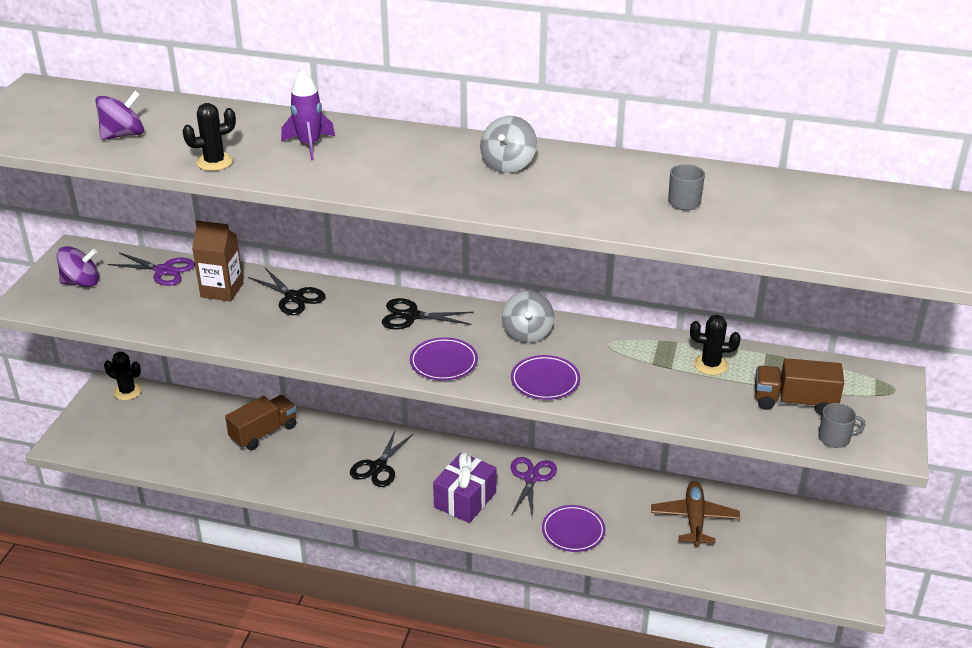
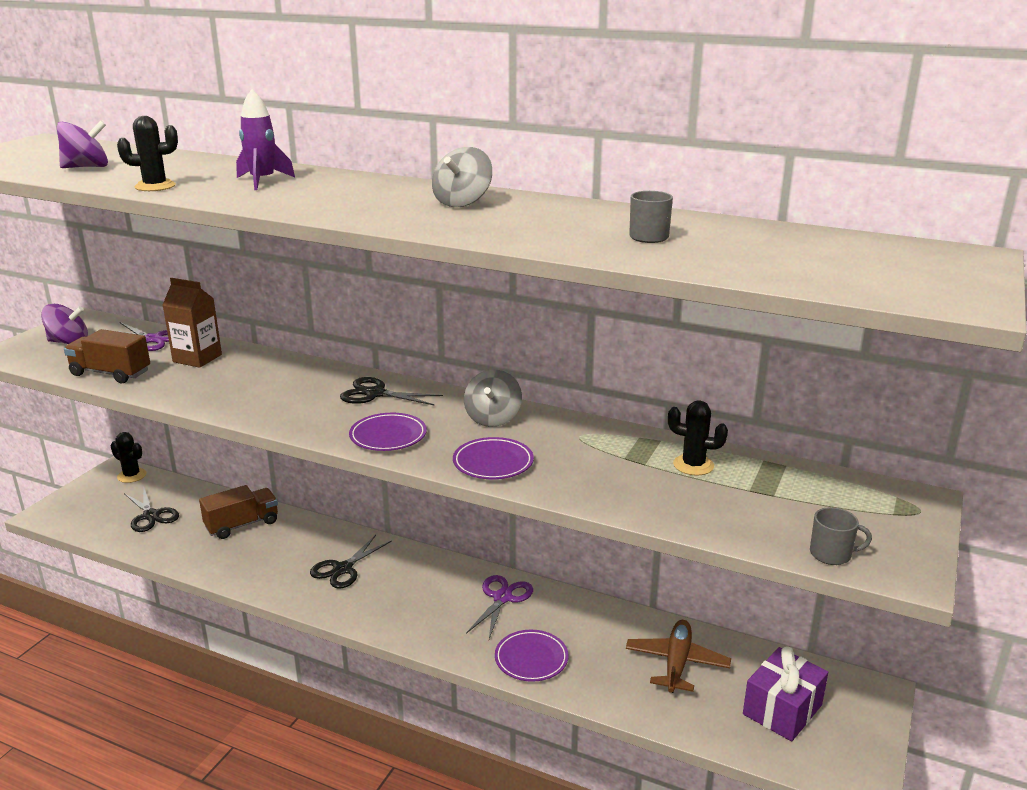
camera: 10 degrees right, 10 degrees down
black scissors [248,268,325,315] -> black scissors moved to [124,486,179,532]
purple gift [433,452,496,523] -> purple gift moved to [743,647,828,741]
brown truck [755,358,844,415] -> brown truck moved to [64,329,150,383]

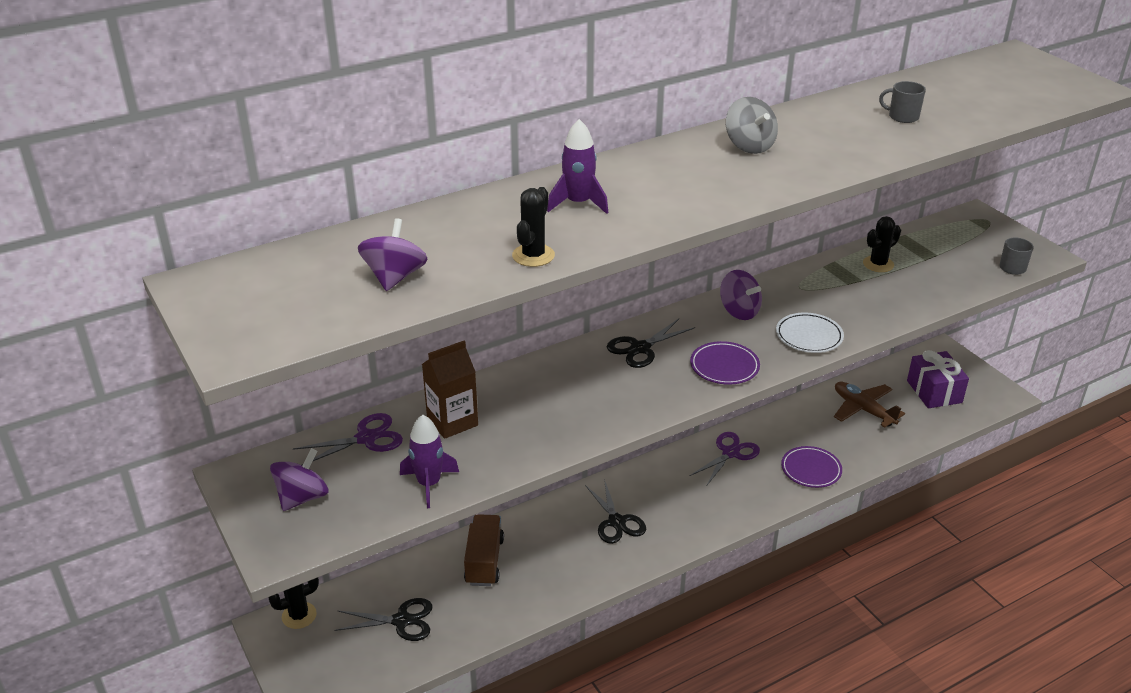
camera: 55 degrees left, 10 degrees up
brown truck [64,329,150,383] -> purple rocket [400,414,459,508]
purple plate [453,437,534,479] -> white plate [776,313,844,353]
grey spinning top [464,370,522,427] -> purple spinning top [720,270,762,320]
purple scissors [466,575,533,639] -> purple scissors turned 75 degrees clockwise [690,432,760,485]

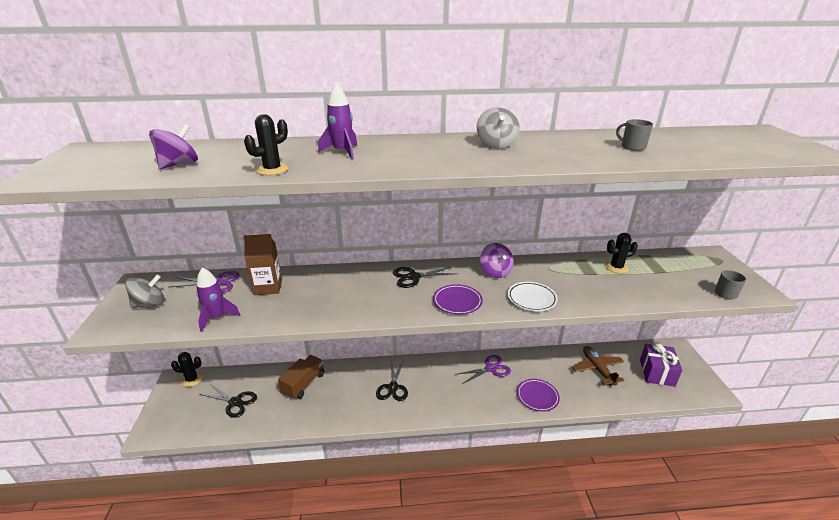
camera: 25 degrees right, 5 degrees down
purple spinning top [270,448,329,511] -> grey spinning top [125,275,164,308]

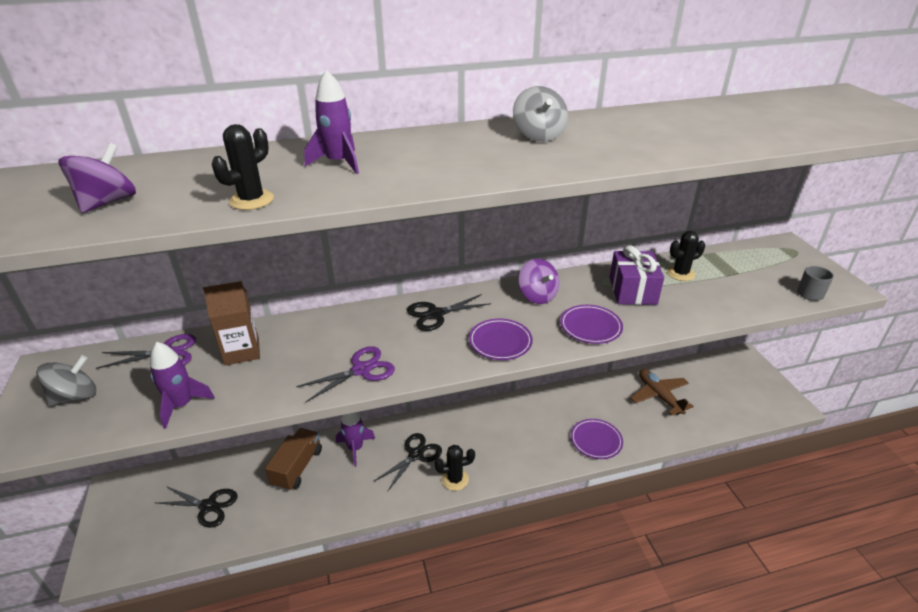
camera: 10 degrees left, 5 degrees up
black cactus [171,352,203,387] -> black cactus moved to [435,445,475,491]
black scissors [376,360,408,401] -> black scissors turned 135 degrees counterclockwise [374,433,442,492]
purple scissors [455,355,511,384] -> purple scissors moved to [296,346,395,402]
white plate [508,282,558,311] -> purple plate [560,305,623,344]
grey mug [616,119,653,151] -> none
purple gift [640,342,682,387] -> purple gift moved to [609,245,664,305]
none -> purple rocket [336,412,375,467]

